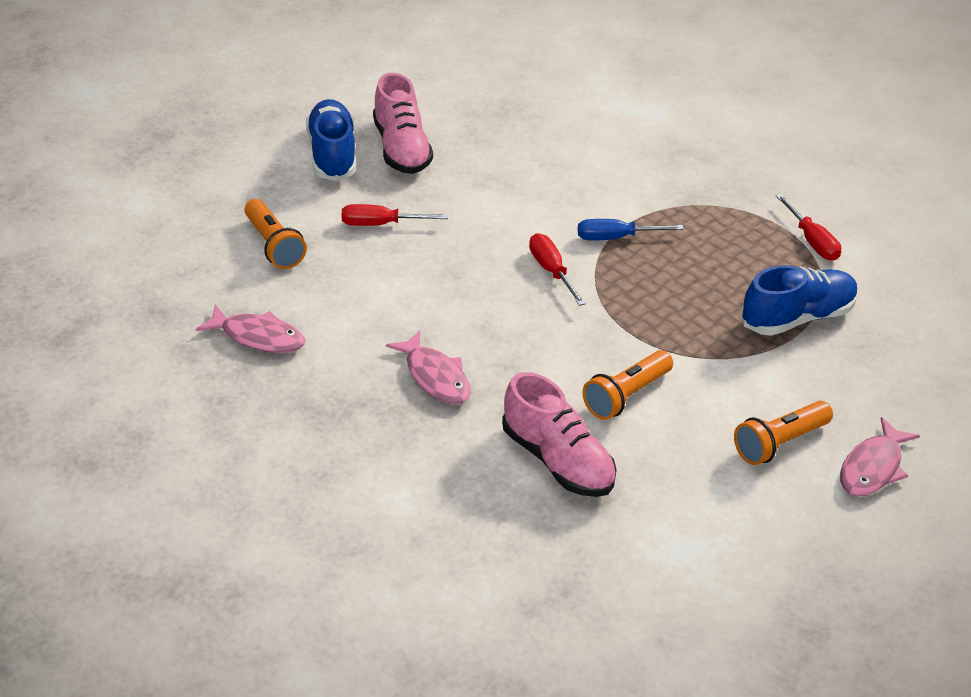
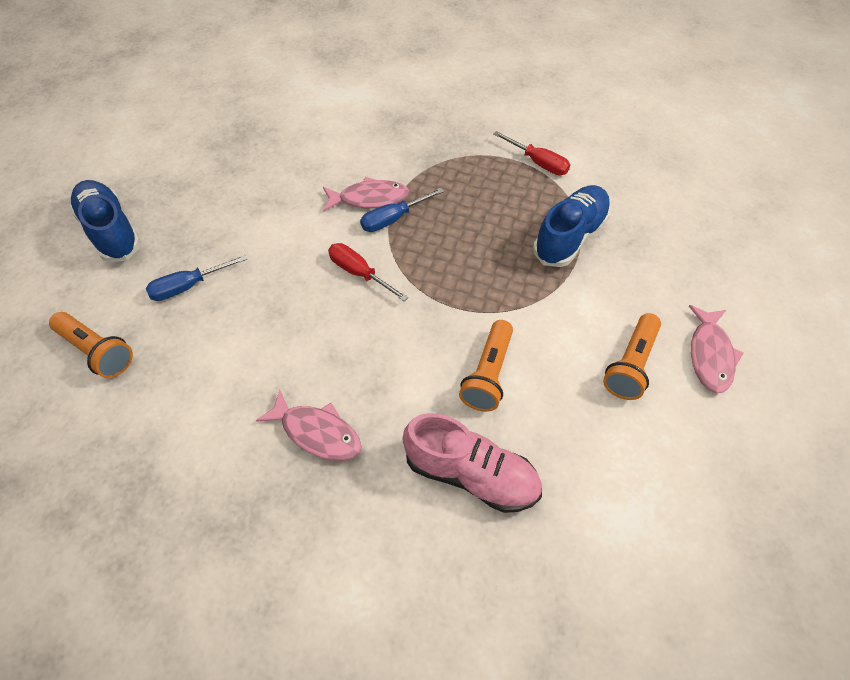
camera: 25 degrees left, 15 degrees up
pink fish [196,305,305,353] -> pink fish moved to [323,177,410,211]
red screwdriver [342,204,448,226] -> blue screwdriver [146,255,247,301]
pink shoe [373,73,433,174] -> none

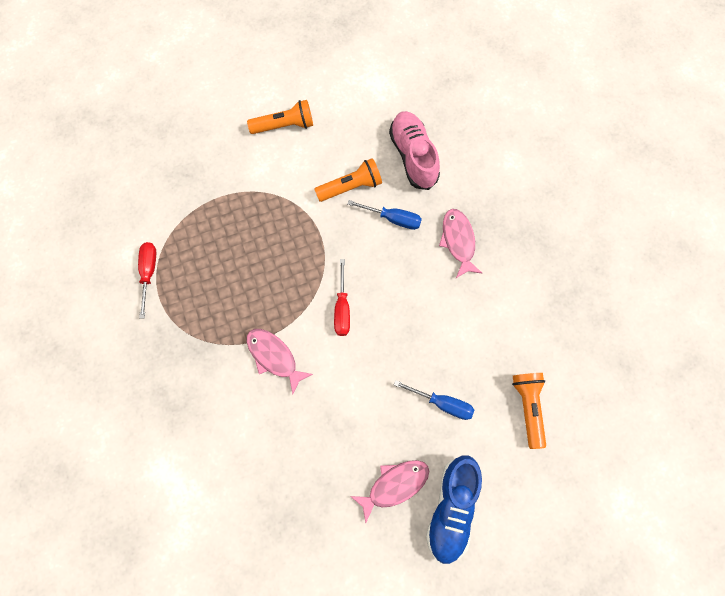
camera: 130 degrees left, 15 degrees up
blue screwdriver [360,188,444,232] -> blue screwdriver moved to [347,200,422,230]
blue shoe [533,185,611,267] -> none
pink fish [689,305,744,393] -> pink fish moved to [350,460,429,523]

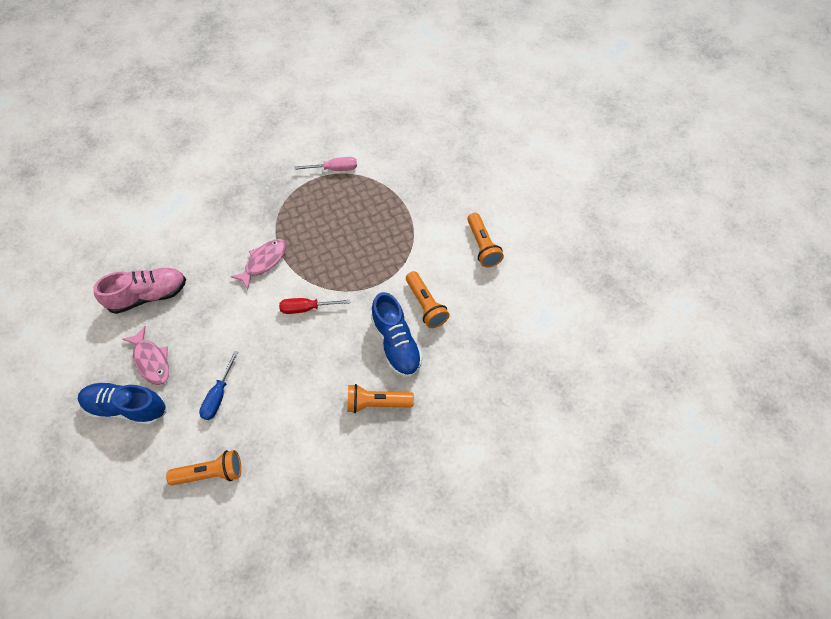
camera: 85 degrees right, 10 degrees down
red screwdriver [138,242,156,318] -> pink screwdriver [294,157,357,171]
blue screwdriver [347,200,422,230] -> blue shoe [371,292,423,377]
pink shoe [389,111,440,190] -> pink shoe moved to [93,268,186,314]
pink fish [439,209,482,278] -> orange flashlight [347,384,414,413]

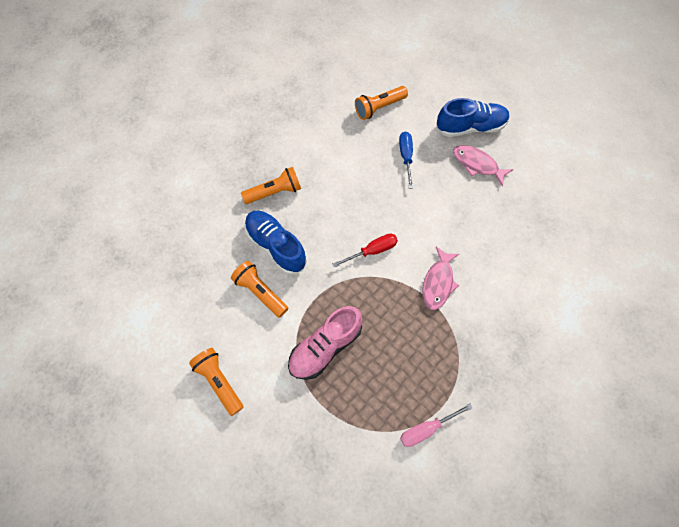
camera: 160 degrees right, 5 degrees up
pink shoe [93,268,186,314] -> pink shoe moved to [288,306,362,380]

